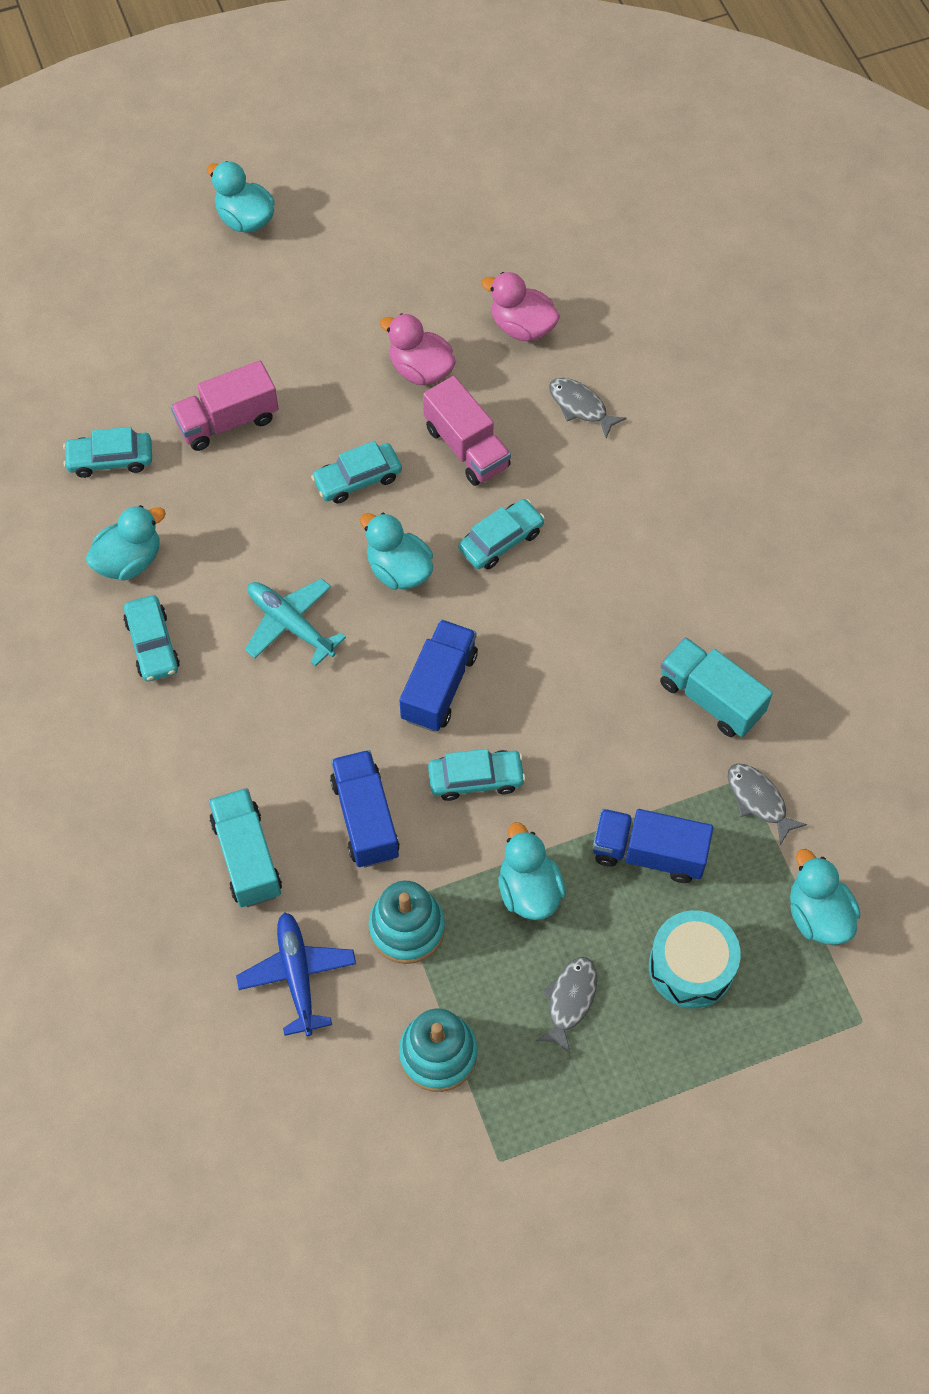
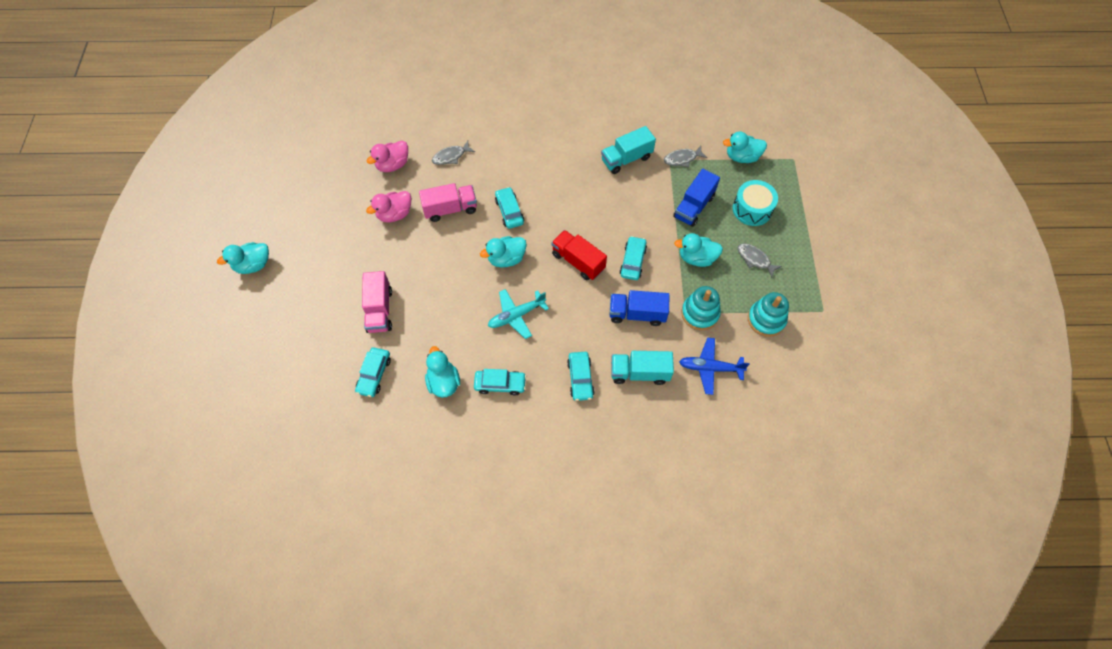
camera: 70 degrees left, 0 degrees up
turquoise car [311,441,402,504] -> turquoise car moved to [567,352,595,401]
blue truck [400,619,478,732] -> red truck [551,230,607,280]

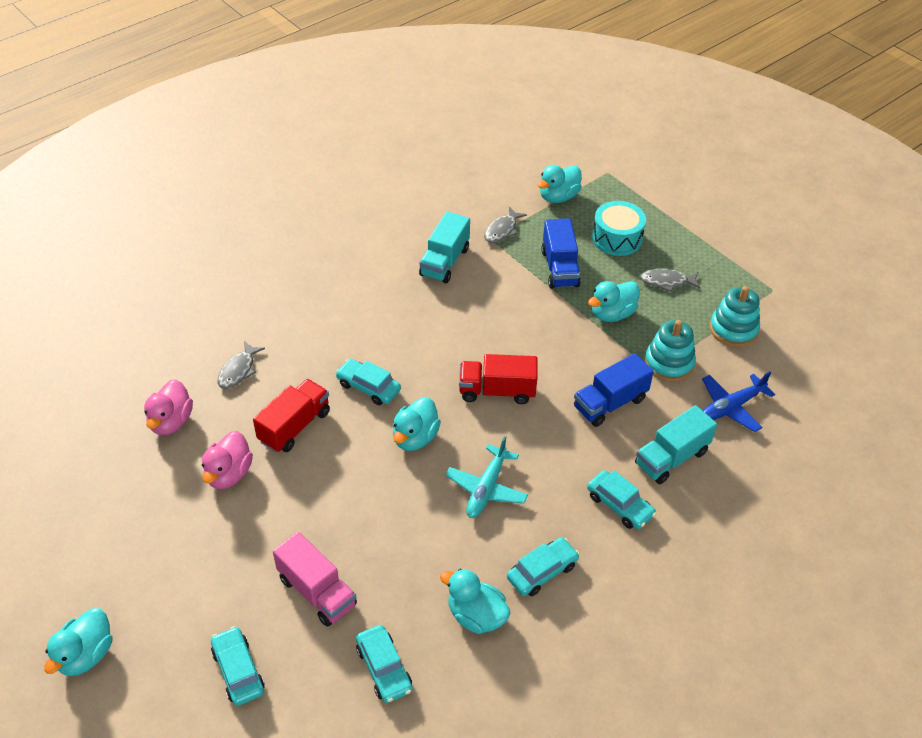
camera: 40 degrees left, 15 degrees down
pink truck [419,183,477,222] -> red truck [253,379,330,453]
turquoise car [620,236,647,280] -> turquoise car moved to [211,626,265,706]

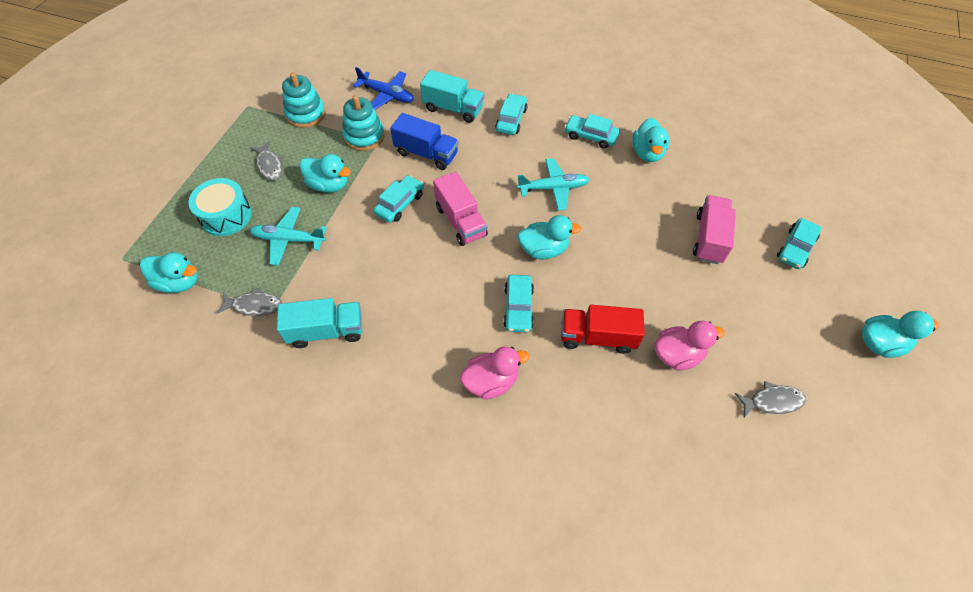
camera: 120 degrees left, 10 degrees up
pink duck [144,379,193,435] -> pink duck moved to [460,347,529,400]
grey fish [218,341,265,389] -> grey fish moved to [734,381,806,417]
turquoise car [356,625,412,703] -> turquoise car moved to [373,175,424,223]
red truck [459,354,538,404] -> pink truck [433,172,488,246]
blue truck [541,218,581,289] -> turquoise plane [250,207,327,266]

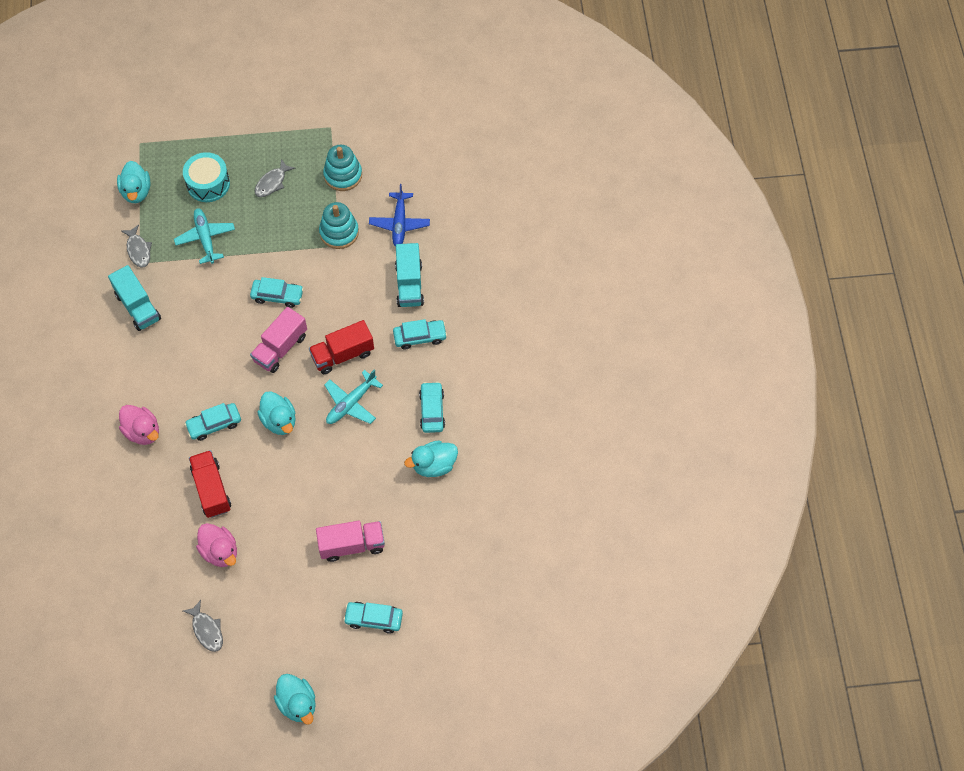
camera: 65 degrees right, 5 degrees up
turquoise duck [300,154,351,193] -> none
blue truck [390,113,458,170] -> none
turquoise plane [517,158,590,211] -> turquoise plane turned 75 degrees clockwise [324,370,383,424]
none -> red truck [309,320,374,374]

